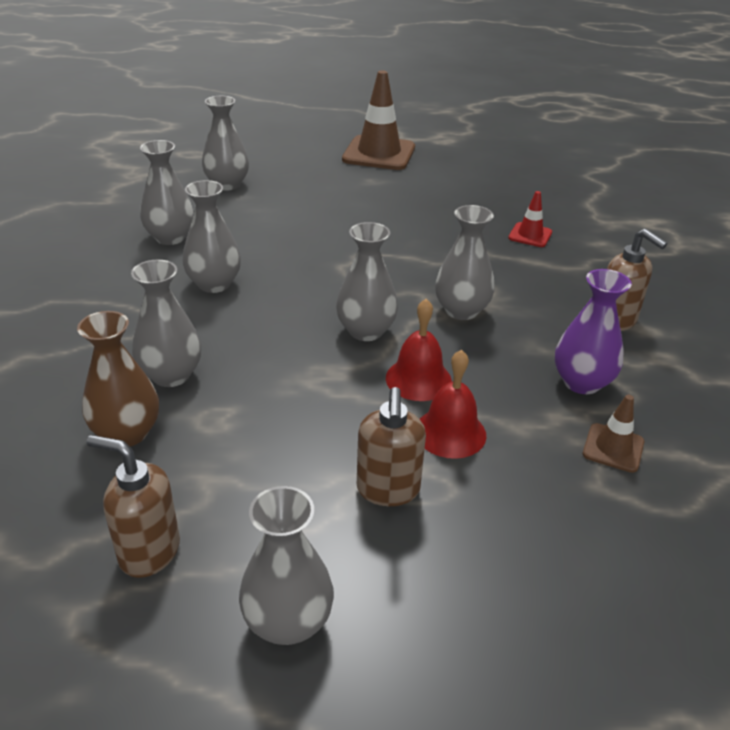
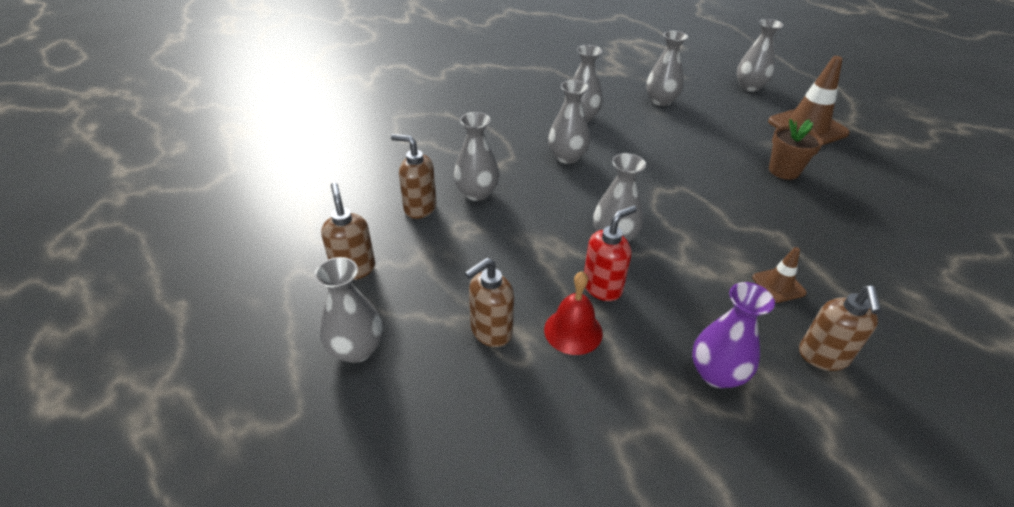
camera: 50 degrees right, 5 degrees up
brown vase [77,311,159,447] -> brown soap dispenser [391,134,437,219]
red bell [386,299,452,401] -> red soap dispenser [584,206,637,301]
grey vase [435,205,495,320] -> grey vase moved to [737,19,783,92]
red traffic cone [508,191,552,247] -> none
brown traffic cone [583,395,644,473] -> brown traffic cone moved to [752,247,807,303]
none -> brown flower pot [769,119,823,180]

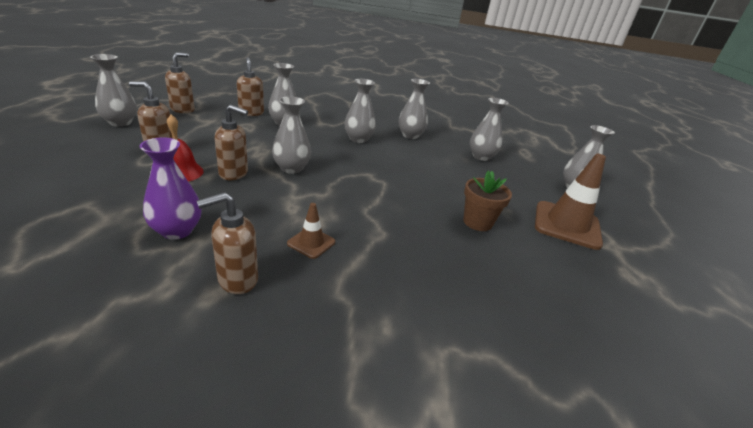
camera: 45 degrees right, 10 degrees down
red soap dispenser [584,206,637,301] -> brown soap dispenser [215,105,248,180]

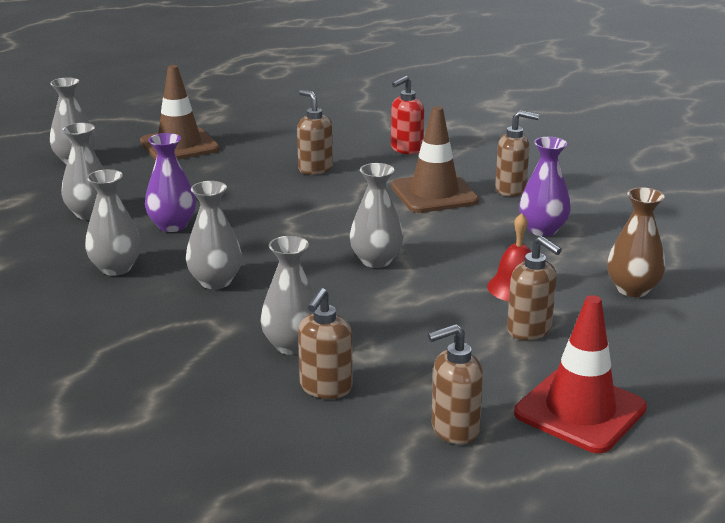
camera: 135 degrees left, 5 degrees down
grey vase [90,54,137,127] -> red traffic cone [514,295,647,453]
brown soap dispenser [215,105,248,180] -> brown soap dispenser moved to [297,90,333,175]
brown traffic cone [287,203,336,259] -> brown traffic cone [391,106,479,213], size x2.04
brown flower pot [463,170,512,231] -> none
none -> purple vase [145,133,196,232]
none -> red soap dispenser [391,76,425,155]
none -> brown vase [607,187,666,297]

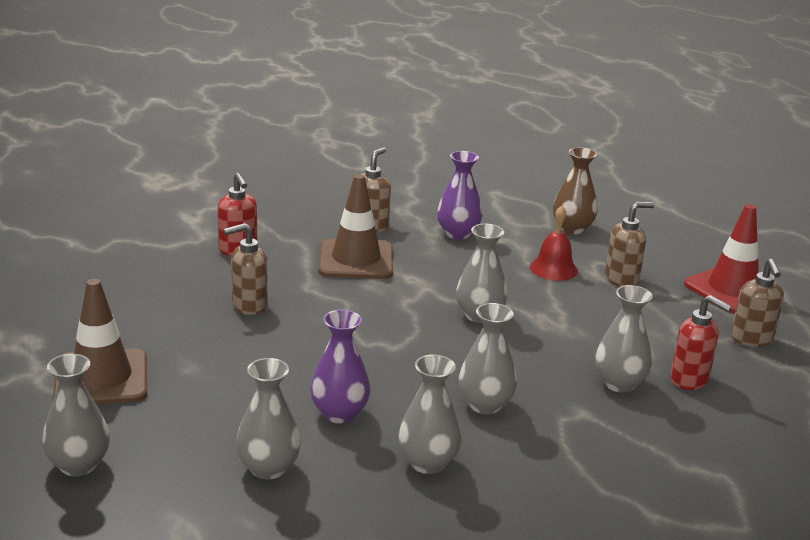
camera: 75 degrees left, 0 degrees up
brown soap dispenser [298,288,353,399] -> red soap dispenser [670,295,732,390]

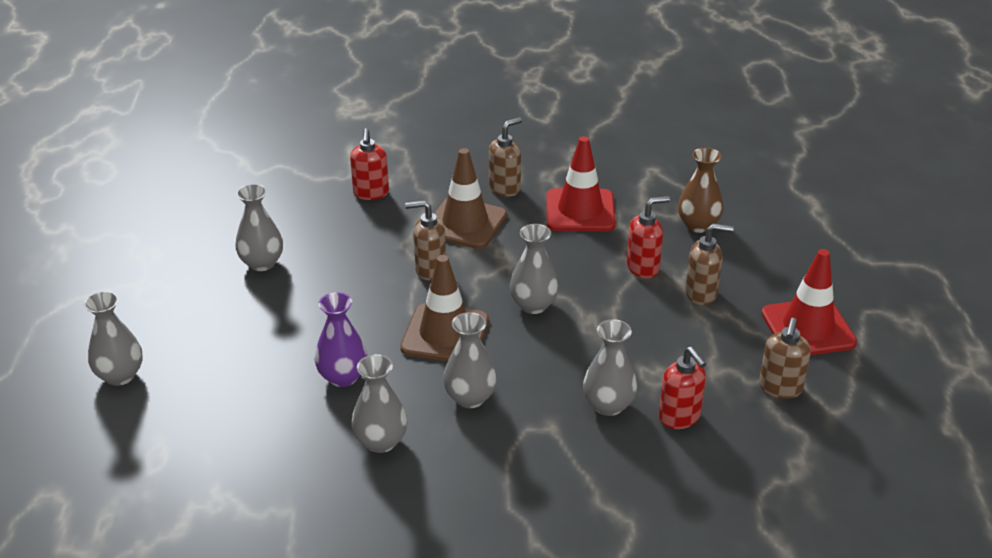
camera: 25 degrees right, 10 degrees up
brown traffic cone [53,279,147,405] -> brown traffic cone moved to [400,255,489,362]
brown soap dispenser [224,223,267,315] -> brown soap dispenser moved to [405,200,446,280]
grey vase [236,358,301,480] -> grey vase moved to [235,184,283,271]
purple vase [437,151,482,239] -> red traffic cone [546,136,616,232]
red bell [530,206,578,281] -> red soap dispenser [627,196,670,278]

